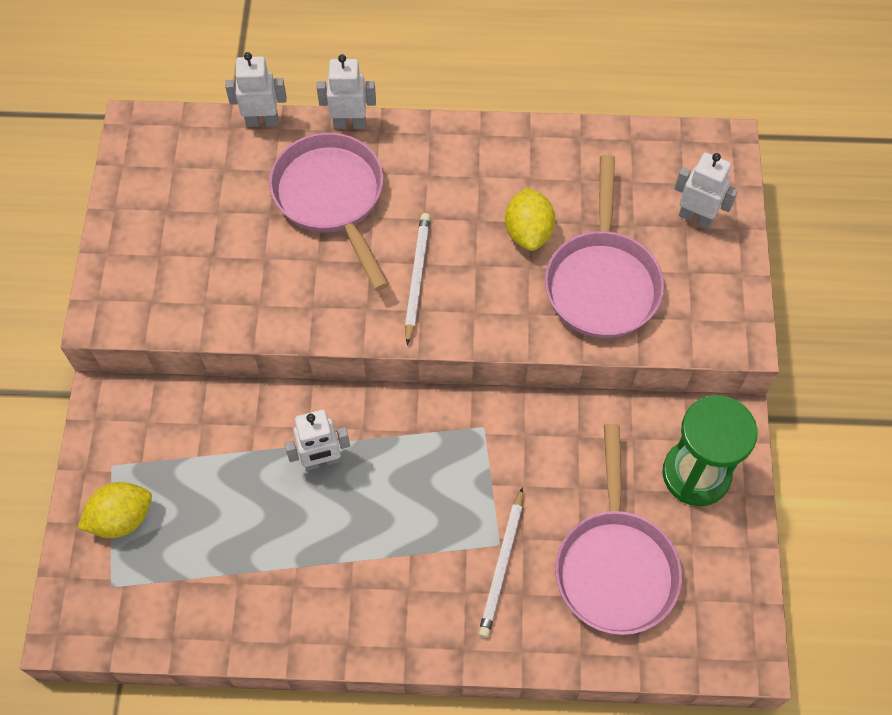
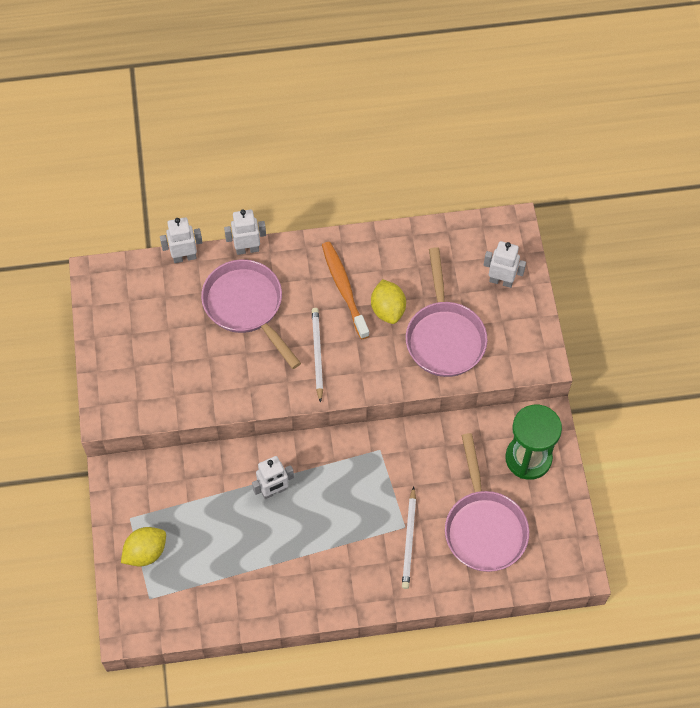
camera: 10 degrees left, 0 degrees up
none -> orange toothbrush [322,242,369,339]

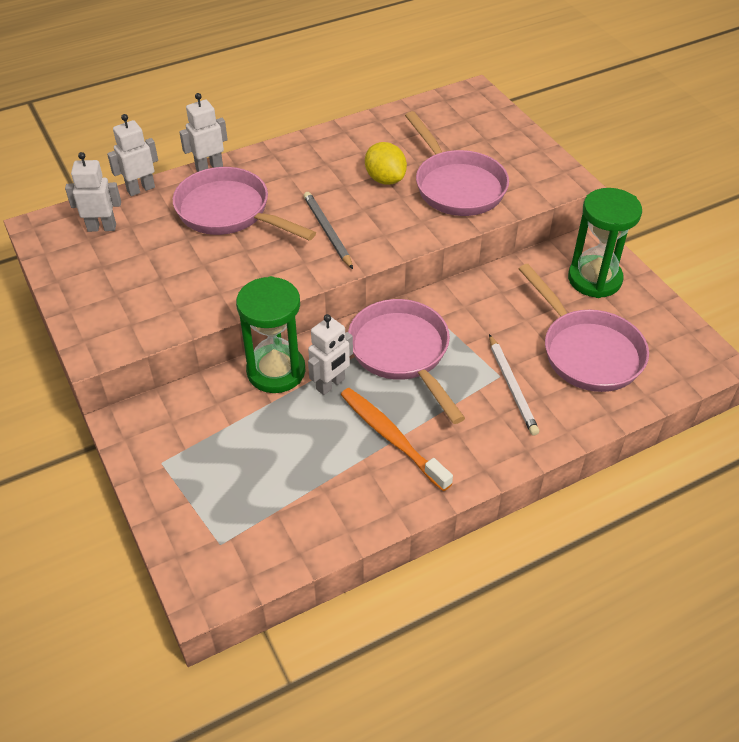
camera: 20 degrees left, 15 degrees down
yellow lemon [121,527,166,566] -> none
white pencil [312,308,323,403] -> grey pencil [304,192,353,269]
orange toothbrush [322,242,369,339] -> orange toothbrush moved to [341,388,453,491]
white robot [484,241,526,288] -> white robot moved to [65,152,121,232]
none -> green hourglass [236,276,305,393]
none -> pink pan [348,299,465,424]

